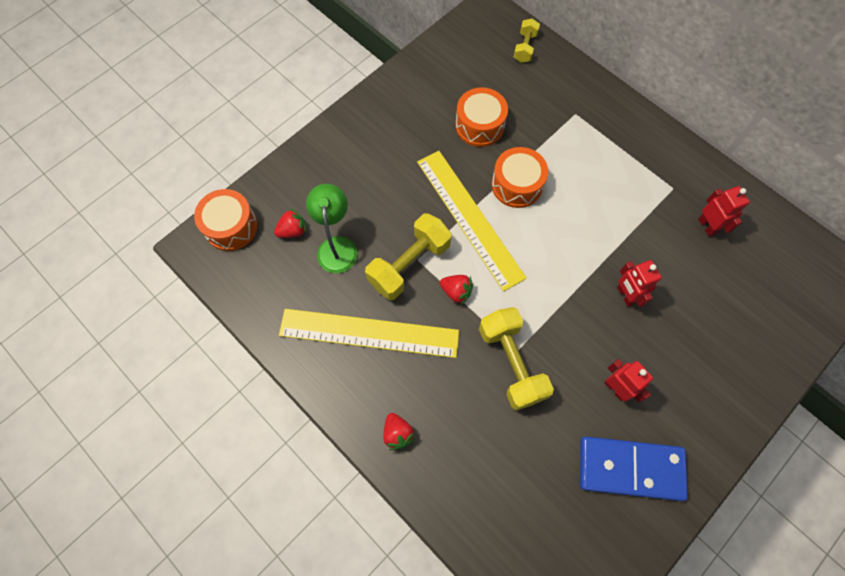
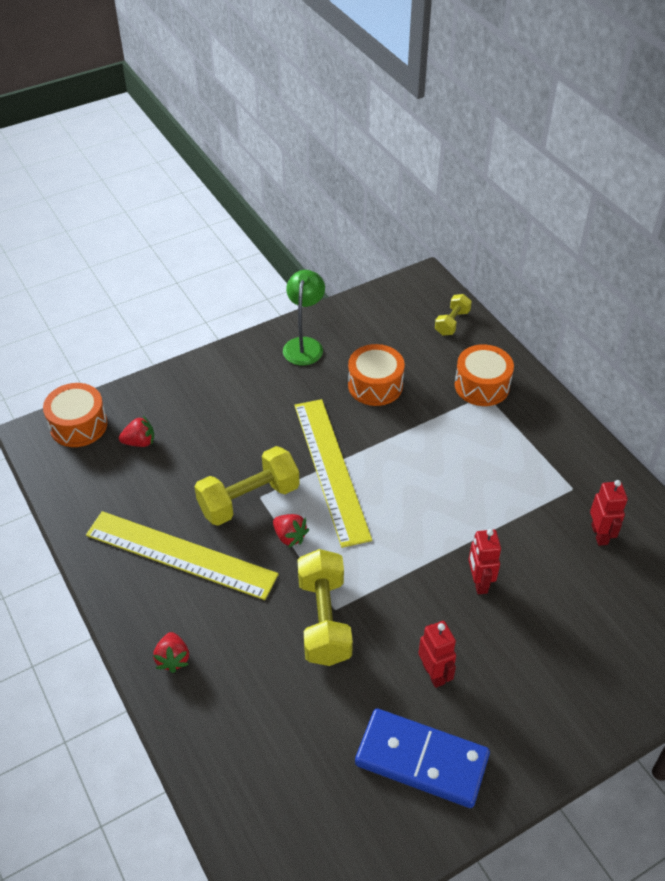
camera: 15 degrees right, 20 degrees down
green lamp [306,184,358,273] -> green lamp moved to [283,270,325,366]
orange drum [492,147,548,208] -> orange drum moved to [455,344,514,406]

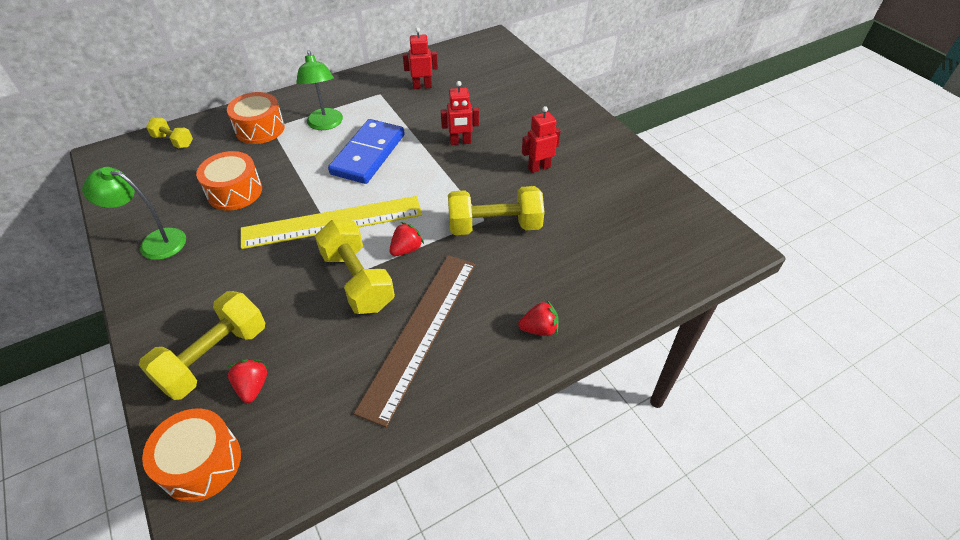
camera: 90 degrees left, 0 degrees up
yellow ruler [86,511,279,600] -> brown ruler [354,255,475,427]
blue domino [355,708,490,808] -> blue domino moved to [328,119,405,184]
none -> yellow dumbbell [139,291,265,400]
none -> green lamp [296,50,343,130]

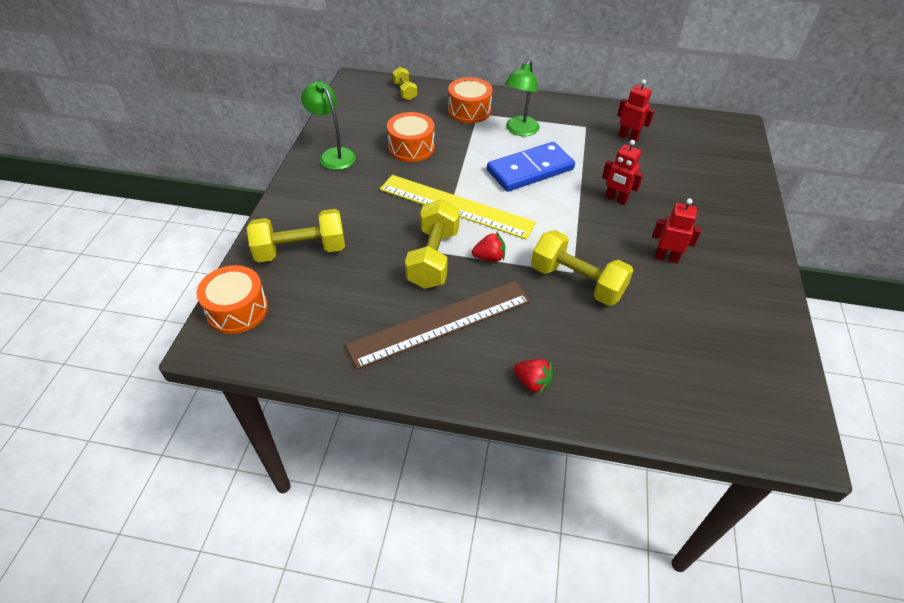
camera: 40 degrees right, 0 degrees up
red strawberry [228,359,267,403] -> none

